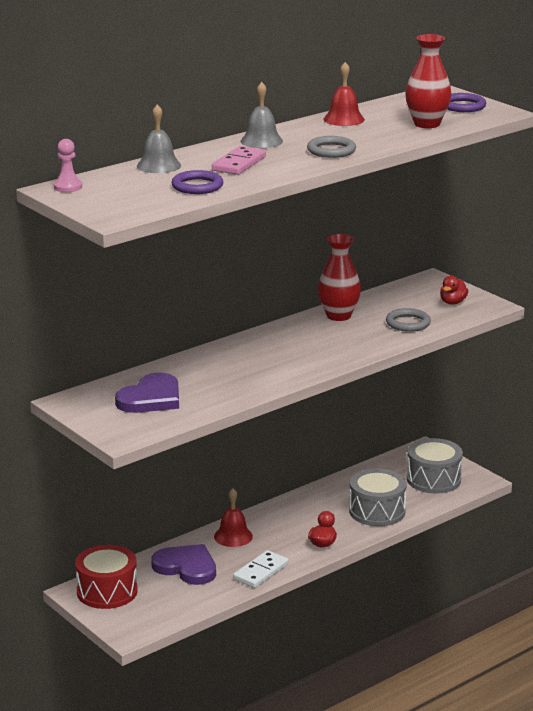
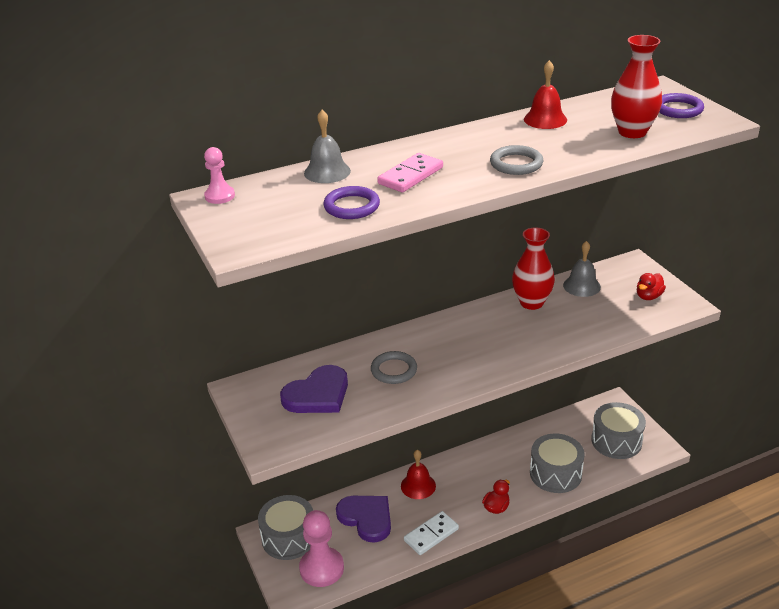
camera: 15 degrees right, 10 degrees up
red drum [75,545,138,609] -> grey drum [258,495,313,560]
grey bell [240,82,283,148] -> grey bell moved to [563,241,601,297]
grey ring [386,308,431,332] -> grey ring moved to [371,351,417,384]
none -> pink pawn [299,510,344,587]

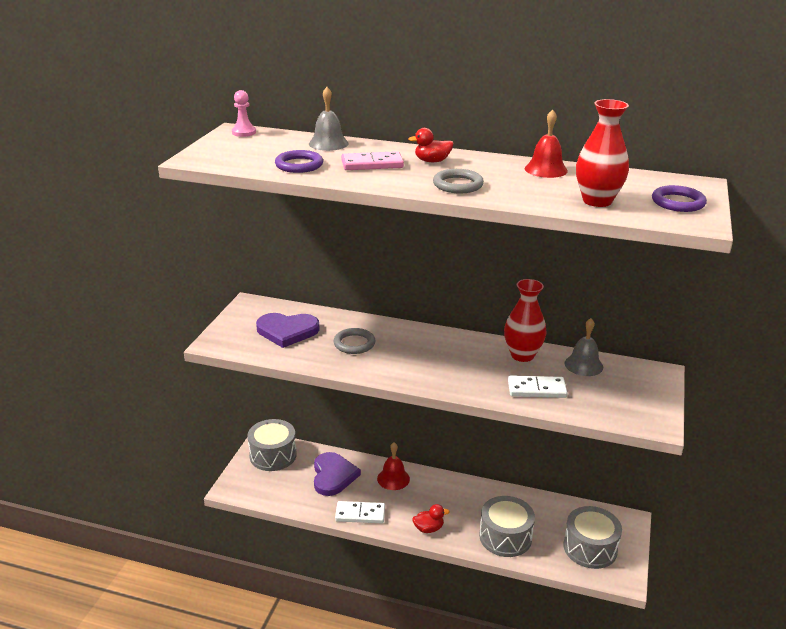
camera: 40 degrees right, 5 degrees down
pink pawn [299,510,344,587] -> none
red duck [637,273,666,300] -> red duck moved to [409,128,453,162]
none -> white domino [508,375,568,398]

